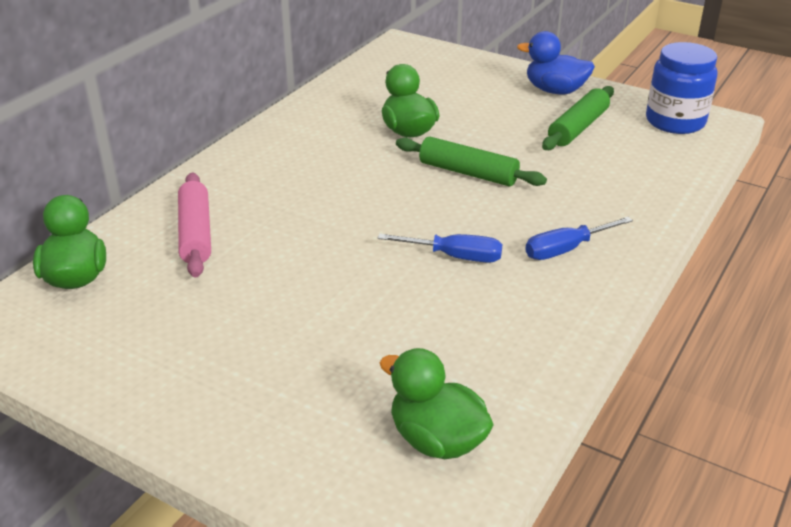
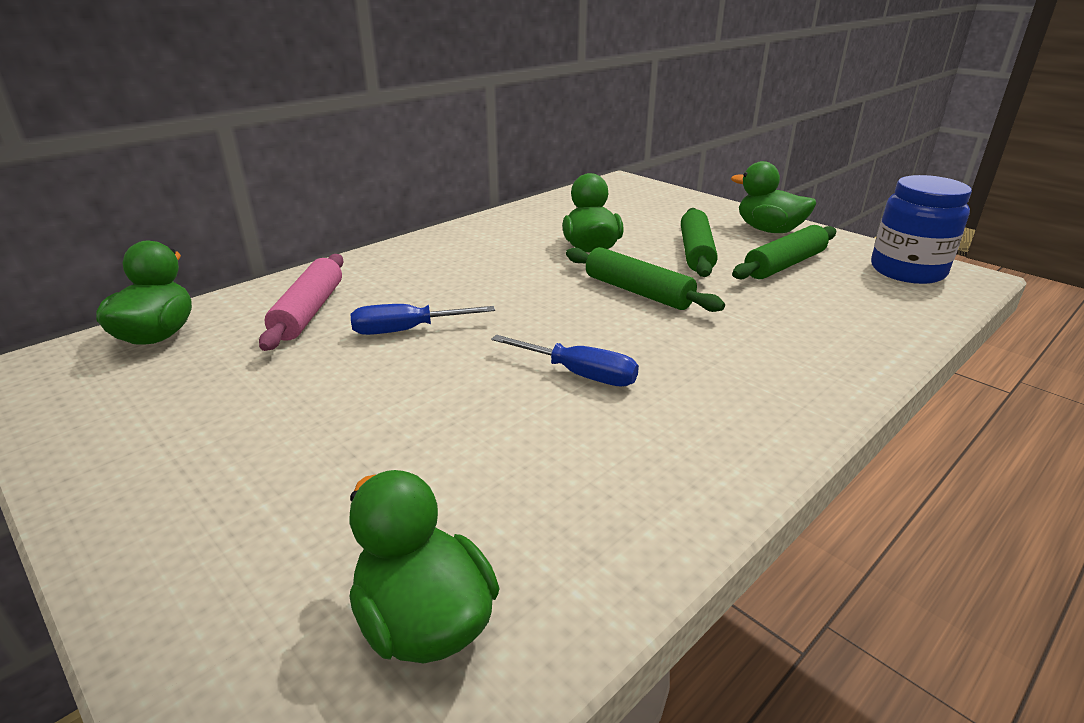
camera: 15 degrees right, 5 degrees down
blue duck [517,31,595,94] -> green duck [731,161,816,233]
blue screwdriver [525,217,633,260] -> blue screwdriver moved to [351,304,495,335]
none -> green rolling pin [681,208,718,277]

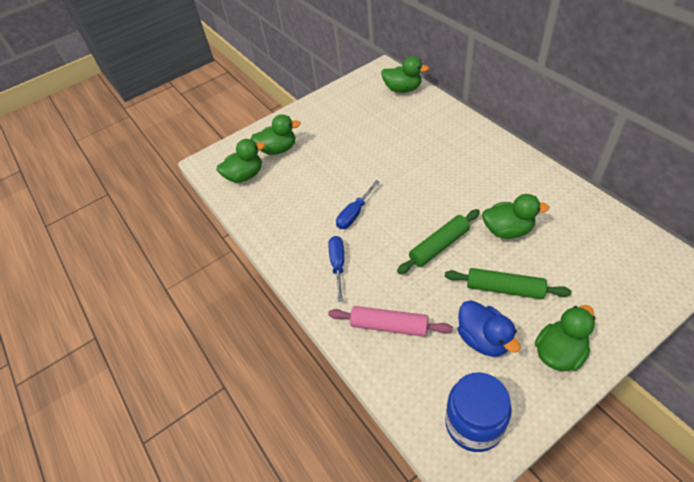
camera: 105 degrees right, 20 degrees up
pink rolling pin [259,254,344,351] -> pink rolling pin moved to [328,306,453,337]
blue screwdriver [351,304,495,335] -> blue screwdriver moved to [328,236,344,302]
green rolling pin [732,225,836,279] -> blue duck [458,300,521,357]
none -> green duck [251,114,301,155]

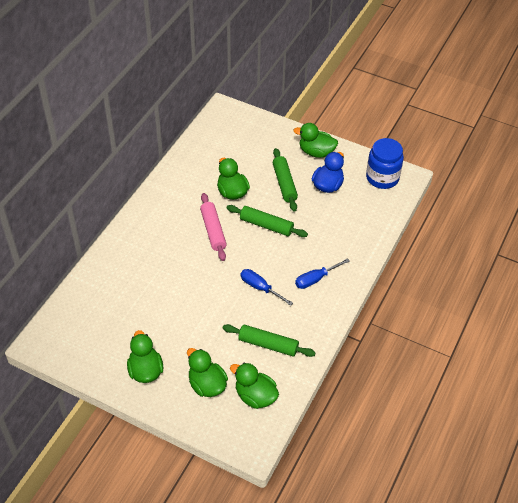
camera: 125 degrees left, 0 degrees up
pink rolling pin [328,306,453,337] -> pink rolling pin moved to [200,193,226,261]
blue screwdriver [336,180,380,229] -> blue screwdriver turned 150 degrees counterclockwise [241,269,293,306]
green duck [381,56,429,93] -> green duck moved to [127,330,163,383]
none -> green rolling pin [223,324,316,357]

